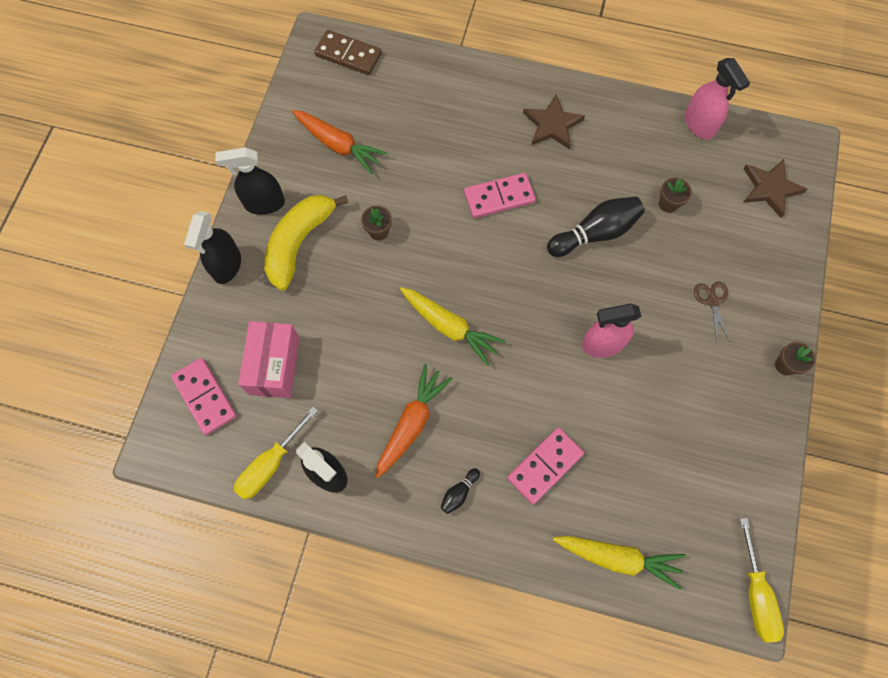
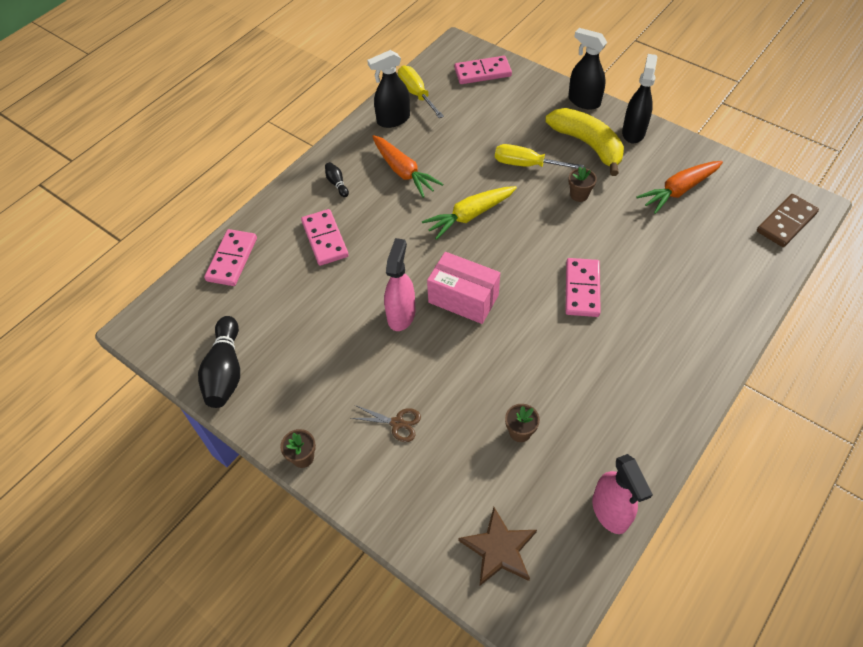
camera: 115 degrees right, 15 degrees down
pink box [238,321,300,398] -> pink box moved to [427,252,500,324]
brown star [523,94,585,150] -> none
black bowling pin [547,197,645,257] -> black bowling pin moved to [198,316,240,408]
yellow carrot [553,536,685,590] -> pink domino [204,229,257,286]
pink spray bottle [685,58,750,139] -> pink spray bottle turned 105 degrees counterclockwise [592,454,653,534]
yellow screwdriver [740,518,784,643] -> yellow screwdriver moved to [495,144,584,169]

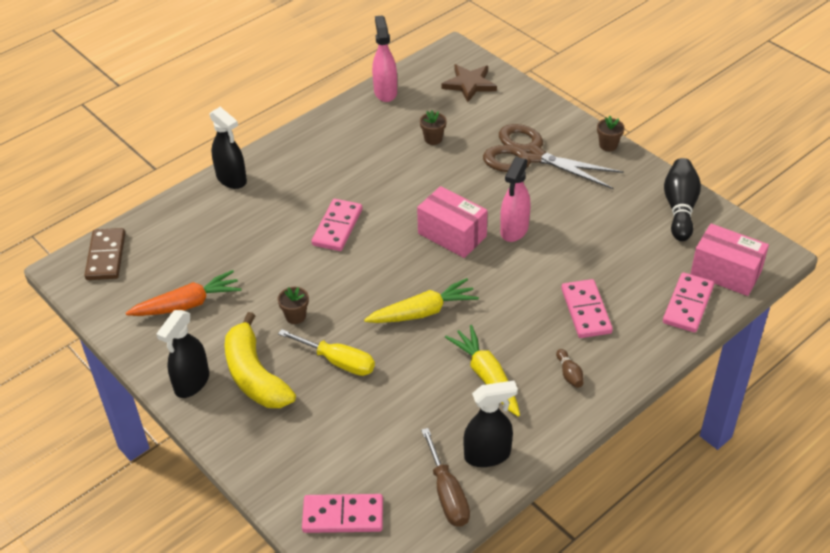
camera: 170 degrees left, 10 degrees down
black bowling pin [325,162,349,197] -> brown bowling pin [556,349,584,388]
brown scissors [351,405,421,442] -> brown scissors [483,124,624,189], size x2.37
orange carrot [372,135,443,198] -> yellow carrot [445,325,520,417]
yellow screwdriver [398,65,444,118] -> brown screwdriver [421,428,470,527]
black spray bottle [568,28,607,110] -> black spray bottle moved to [210,107,247,189]
brown domino [757,194,819,247] -> brown domino turned 60 degrees counterclockwise [84,228,125,280]
none -> pink box [690,224,769,296]

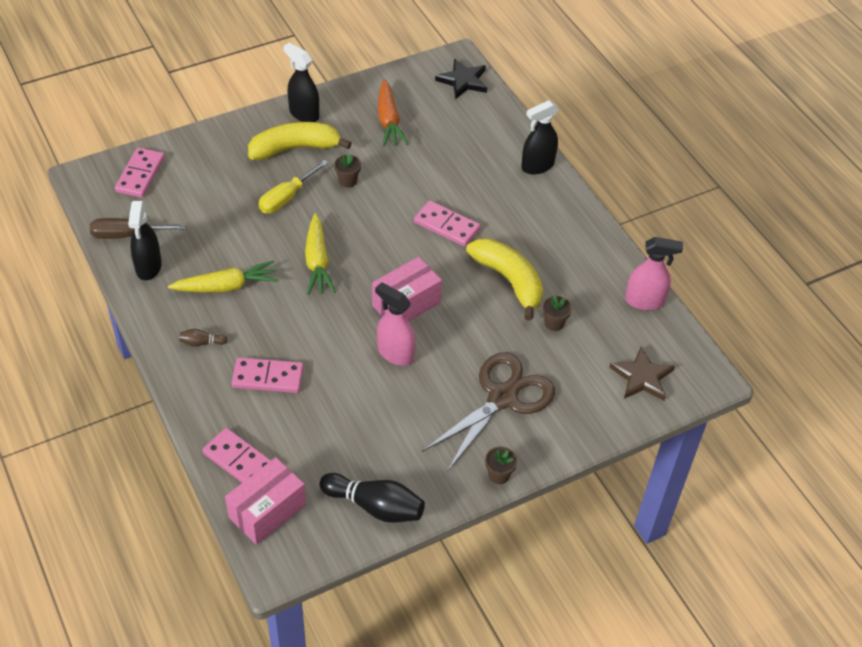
camera: 100 degrees right, 5 degrees up
brown domino [84,228,125,280] -> black star [435,58,487,99]
none -> yellow banana [466,238,543,321]

